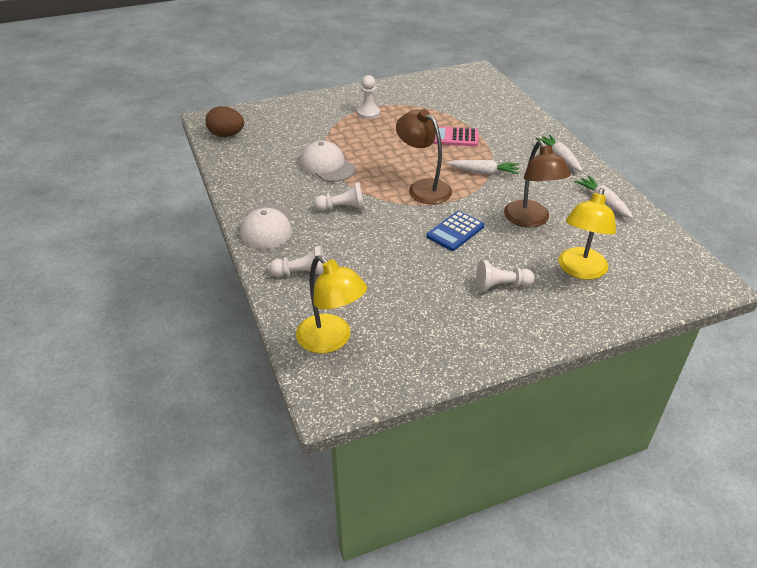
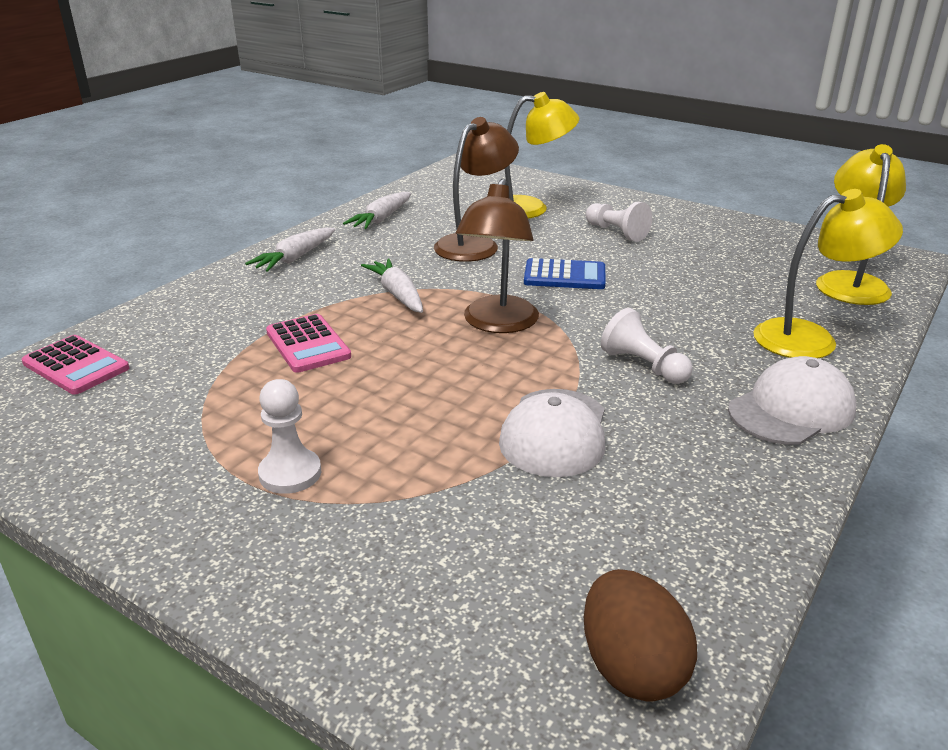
camera: 125 degrees left, 10 degrees down
white pawn [269,246,324,277] -> yellow lamp [753,189,903,358]
none -> pink calculator [22,335,129,395]

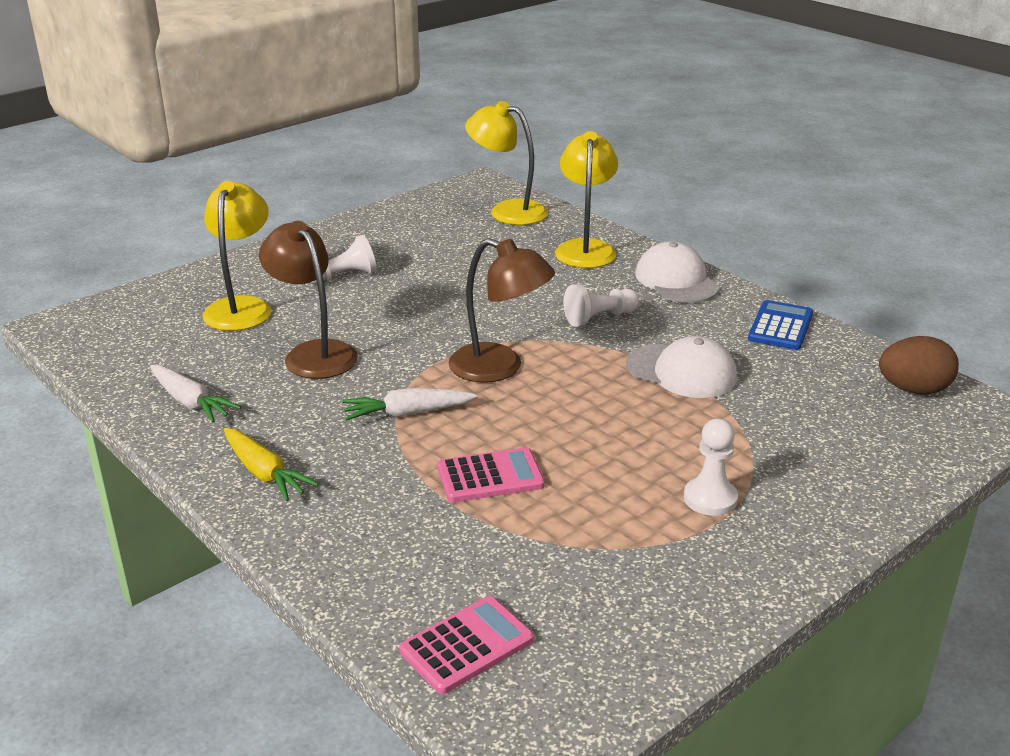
camera: 75 degrees left, 0 degrees up
white carrot [245,227,335,272] -> yellow carrot [224,428,319,501]
blue calculator [524,258,606,289] -> blue calculator moved to [748,300,813,350]

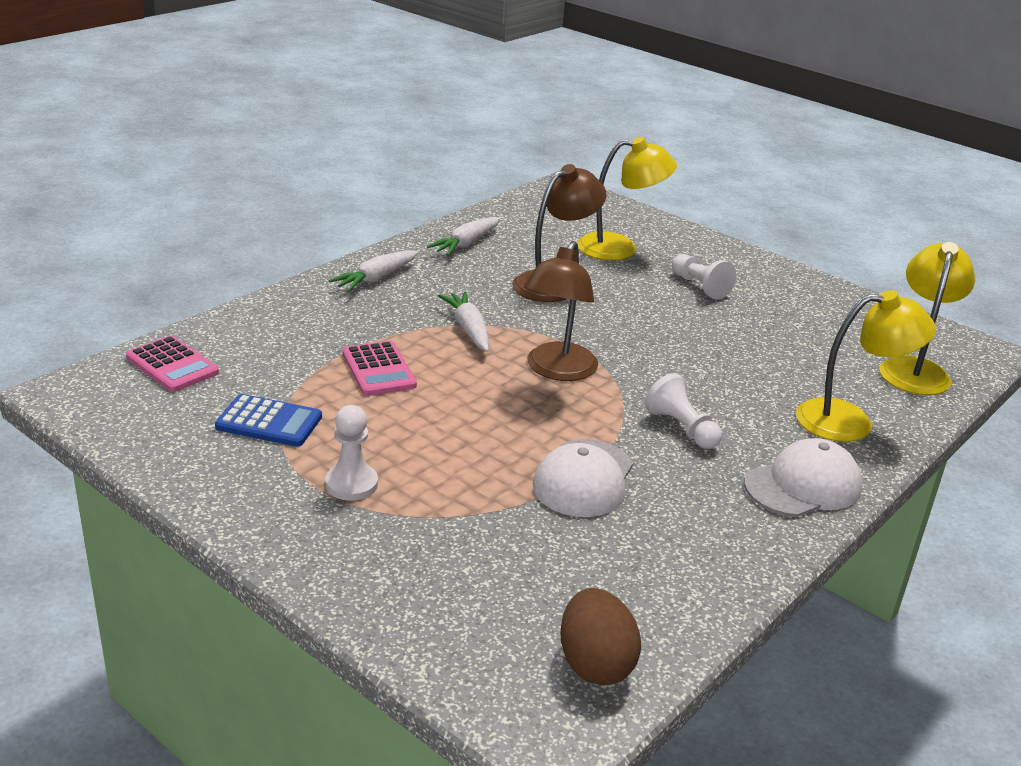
camera: 80 degrees right, 0 degrees up
yellow carrot [224,428,319,501] -> white carrot [329,250,419,292]
blue calculator [748,300,813,350] -> blue calculator moved to [215,394,322,447]

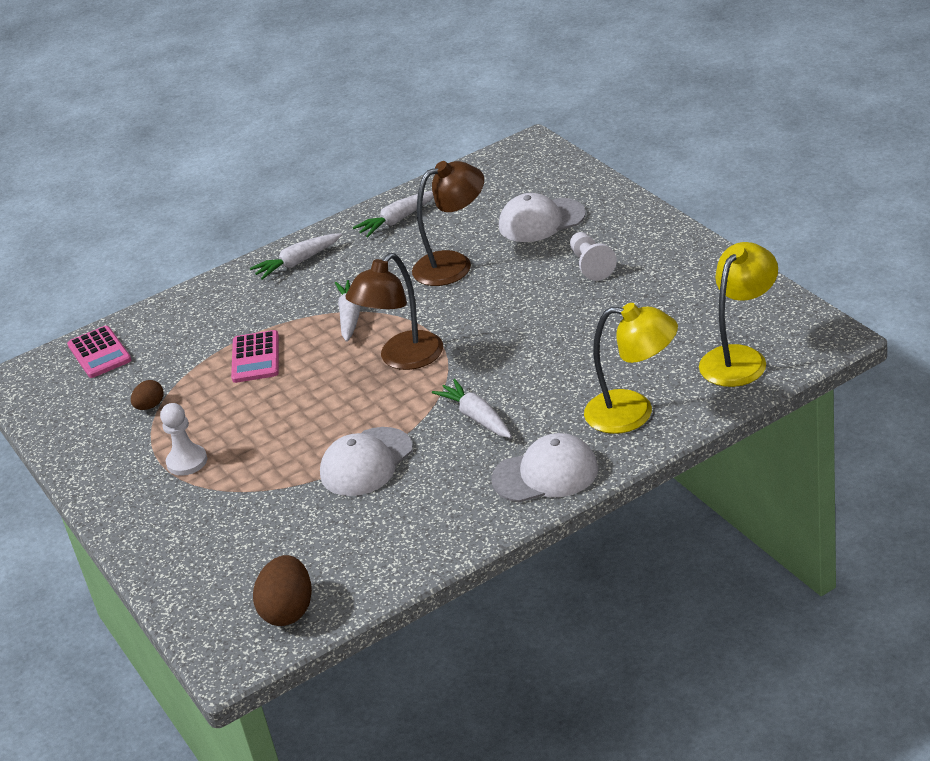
camera: 25 degrees right, 5 degrees up
blue calculator [215,394,322,447] -> brown egg [131,380,164,410]
yellow lamp [577,137,677,260] -> white cap [499,193,586,242]
white pawn [645,373,722,449] -> white carrot [432,379,512,438]

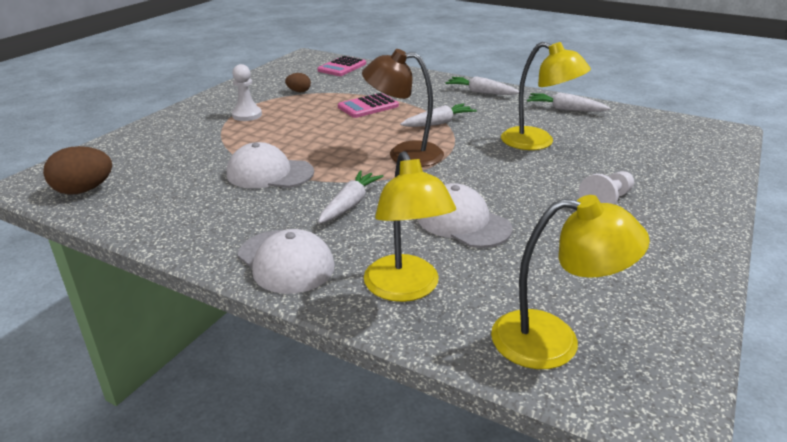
camera: 55 degrees right, 5 degrees down
brown lamp [412,161,484,286] -> yellow lamp [501,42,591,150]
white cap [499,193,586,242] -> white cap moved to [418,183,512,248]

